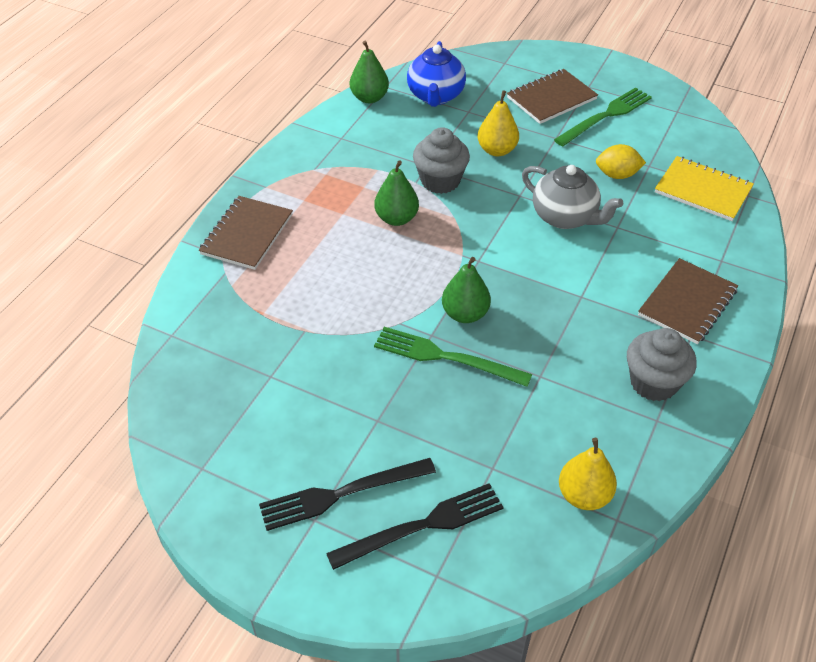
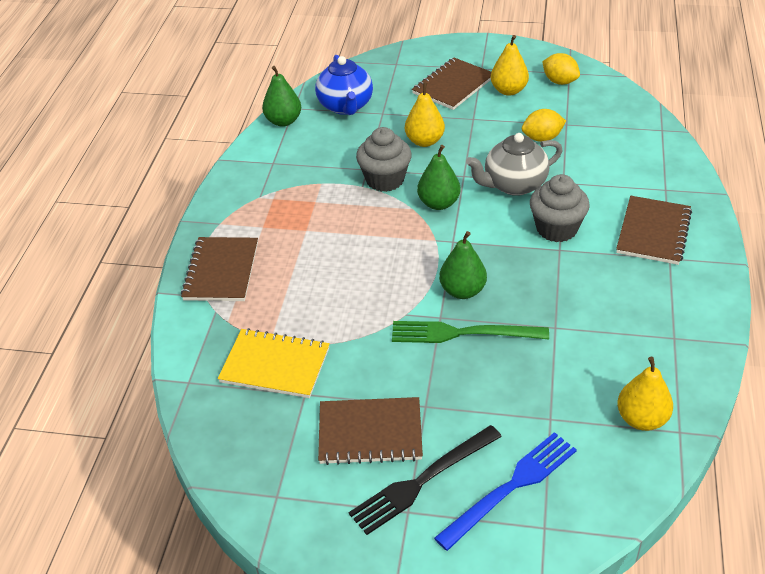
camera: 15 degrees left, 5 degrees down
black fork [326,483,504,570] -> blue fork [434,432,577,551]
green pear [374,160,419,226] -> green pear moved to [417,145,460,210]
grey teapot [522,165,623,229] -> grey teapot turned 135 degrees clockwise [466,133,562,196]
green fork [554,87,652,147] -> yellow pear [491,35,529,96]
grey cupcake [627,328,697,401] -> grey cupcake moved to [530,174,590,242]
yellow notebook [655,156,754,221] -> yellow notebook moved to [218,328,330,398]
none -> brown notebook [318,397,423,465]
none -> yellow lemon [542,53,580,85]

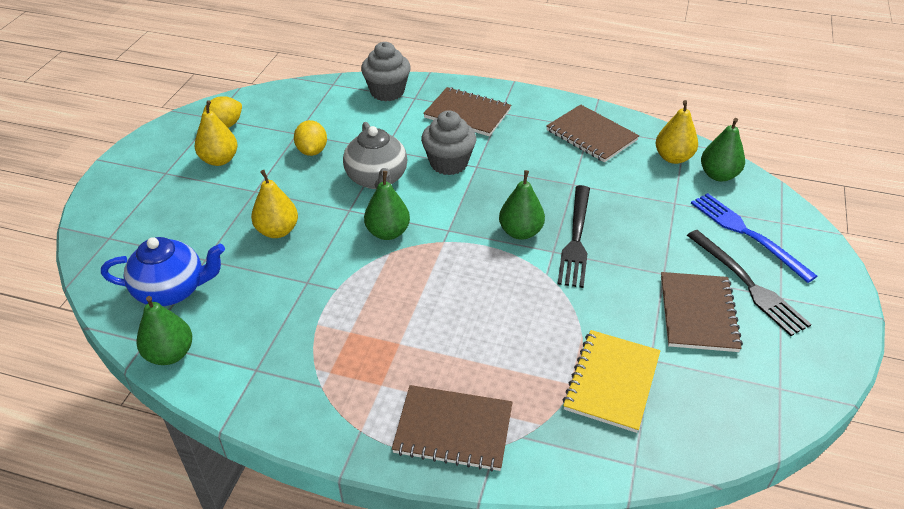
camera: 85 degrees left, 0 degrees up
grey cupcake [356,127,412,192] -> grey cupcake moved to [361,42,411,102]
green fork [392,321,549,343] -> black fork [557,185,590,288]
brown notebook [412,58,491,110] -> brown notebook moved to [546,104,639,163]
none -> green pear [701,118,745,181]

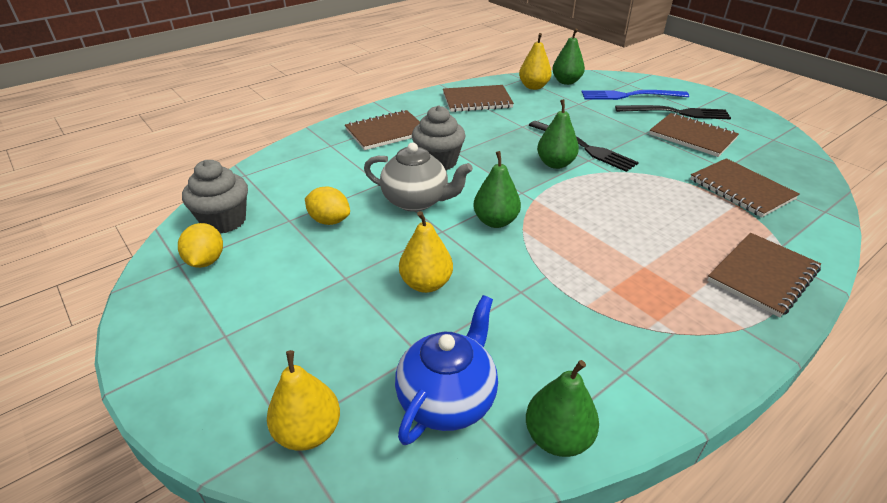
camera: 55 degrees left, 5 degrees down
yellow pear [195,100,238,166] -> yellow pear moved to [267,350,340,451]
grey cupcake [361,42,411,102] -> grey cupcake moved to [182,160,248,234]
yellow notebook [563,330,660,433] -> brown notebook [690,158,799,217]

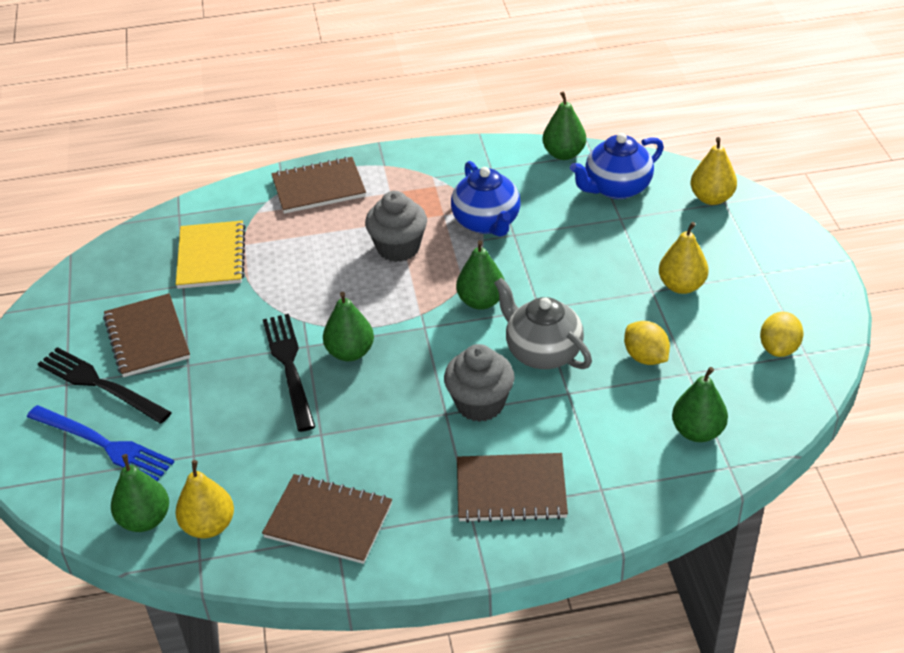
camera: 150 degrees left, 5 degrees up
grey cupcake [182,160,248,234] -> grey cupcake moved to [365,191,427,262]
yellow pear [399,211,453,293] -> yellow pear moved to [659,222,709,294]
brown notebook [690,158,799,217] -> yellow notebook [176,221,246,289]
none -> blue teapot [451,161,521,237]
none -> green pear [672,367,728,442]

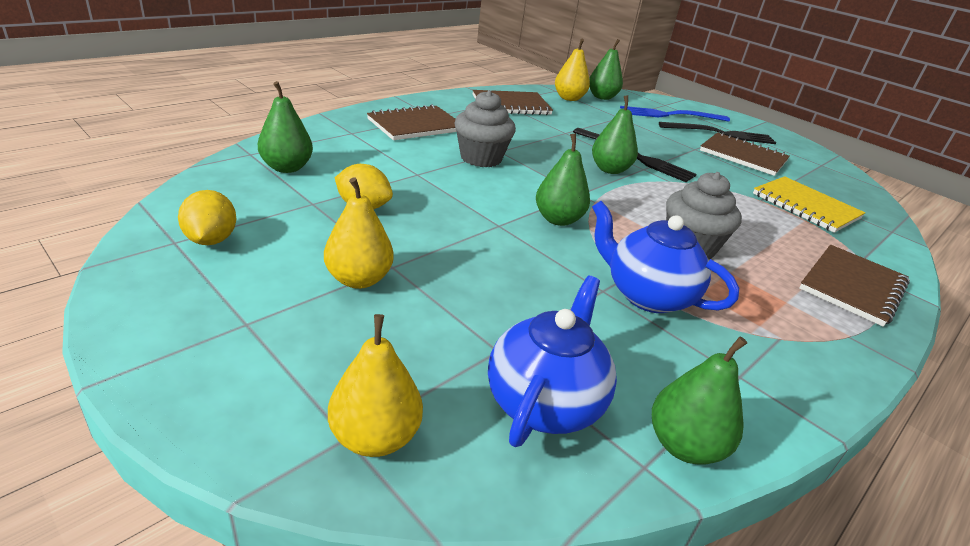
camera: 140 degrees right, 10 degrees down
grey teapot [494,277,592,369] -> none

